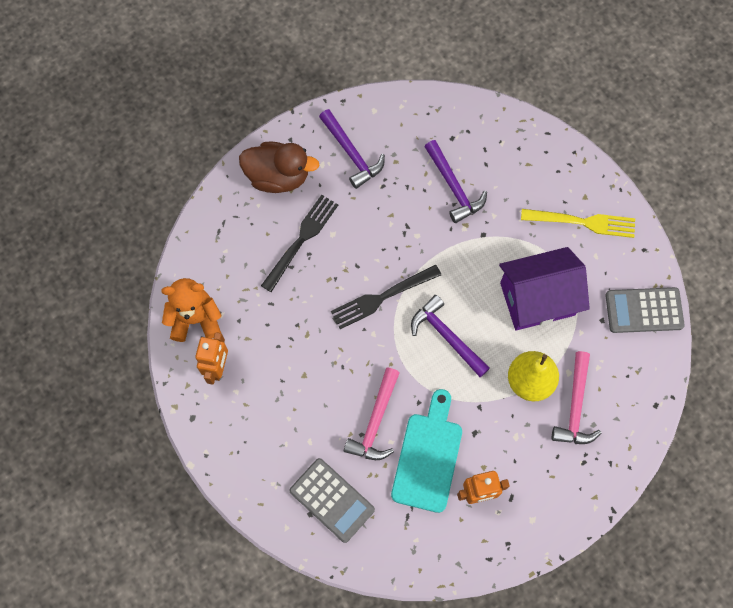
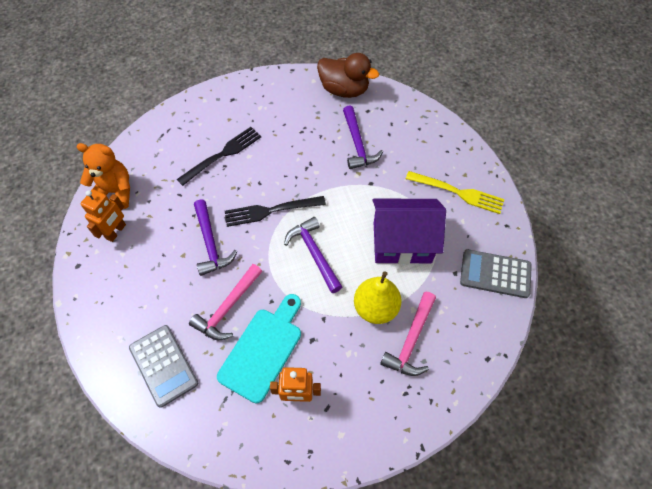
camera: 15 degrees right, 10 degrees down
brown duck [239,142,320,193] -> brown duck moved to [317,53,379,98]
purple hammer [319,109,385,189] -> purple hammer moved to [194,199,238,276]

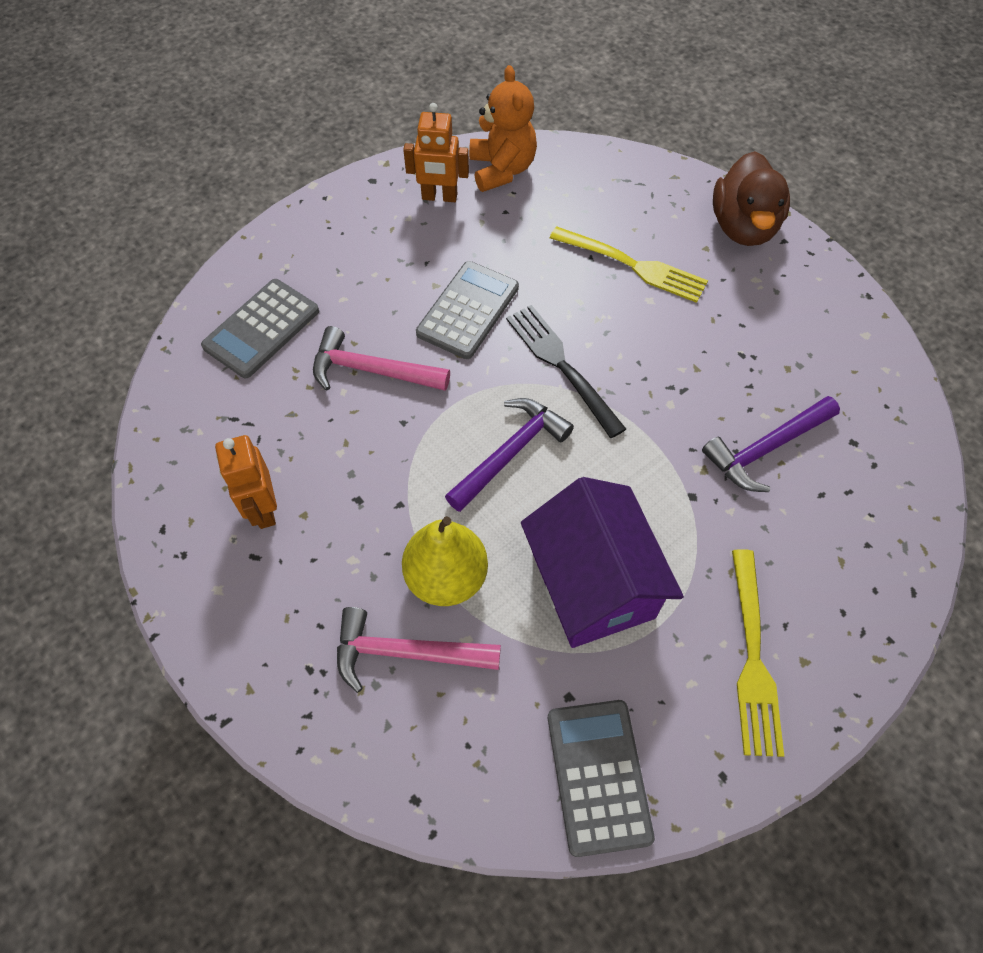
camera: 70 degrees right, 0 degrees up
black fork [177,127,261,186] -> yellow fork [550,226,708,303]
purple hammer [194,199,238,276] -> grey calculator [416,261,519,359]
turquoise cutting board [217,294,301,403] -> none
brown duck [317,53,379,98] -> brown duck moved to [713,151,790,246]

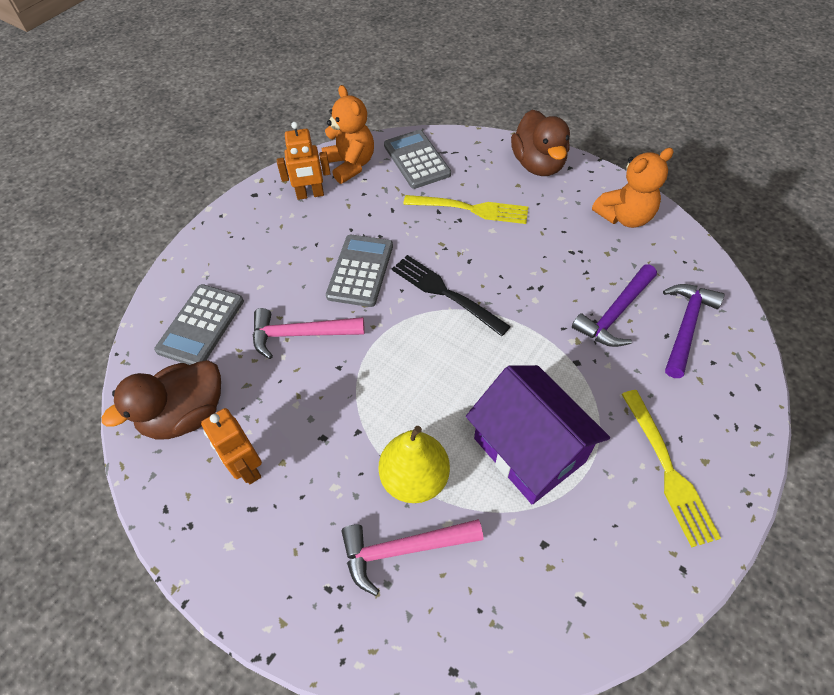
camera: 15 degrees left, 5 degrees down
purple hammer [445,398,574,512] -> purple hammer moved to [663,284,724,378]
grey calculator [548,700,655,857] -> grey calculator moved to [384,130,451,189]
none -> brown duck [102,360,221,440]
none -> orange teddy bear [592,148,674,228]

